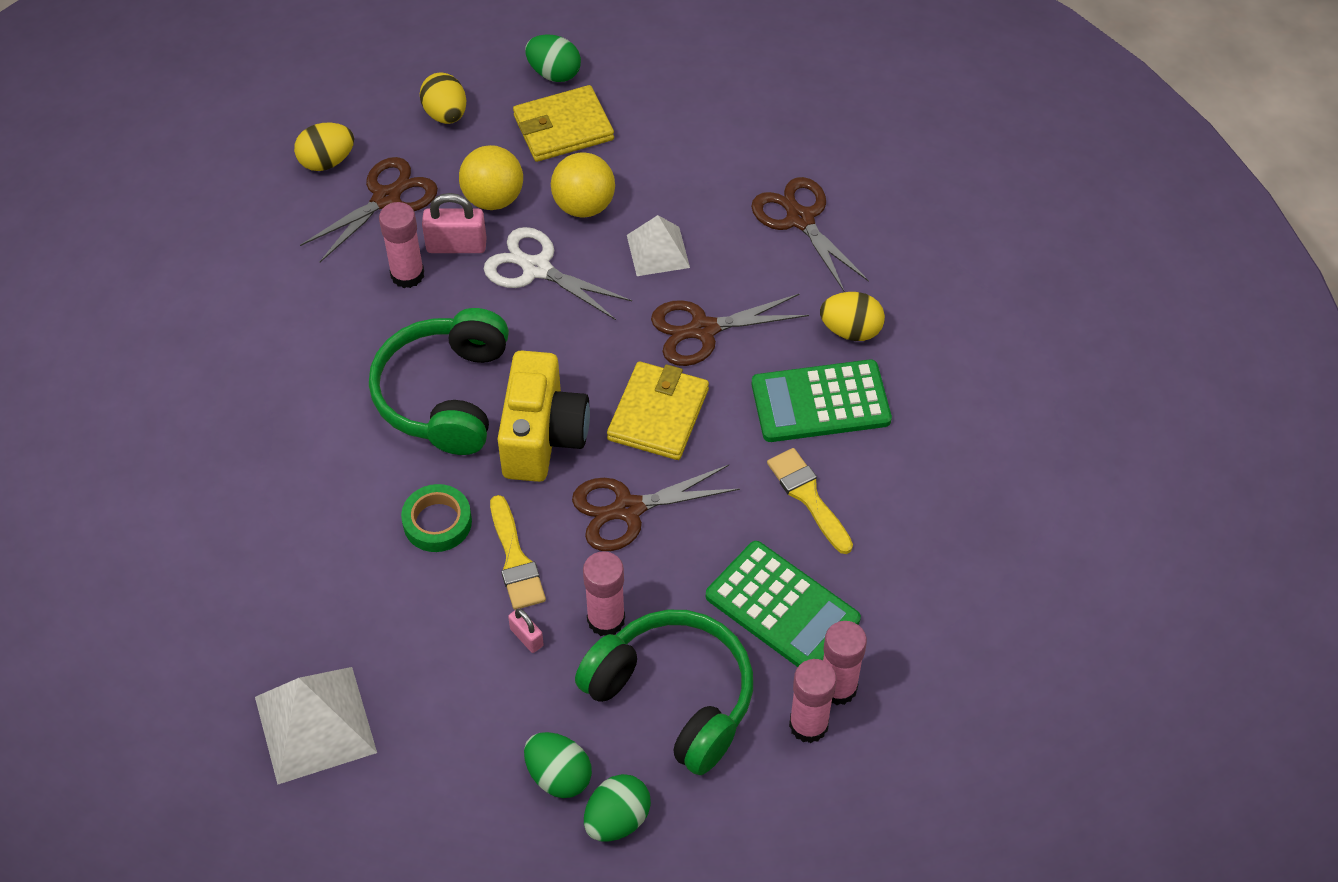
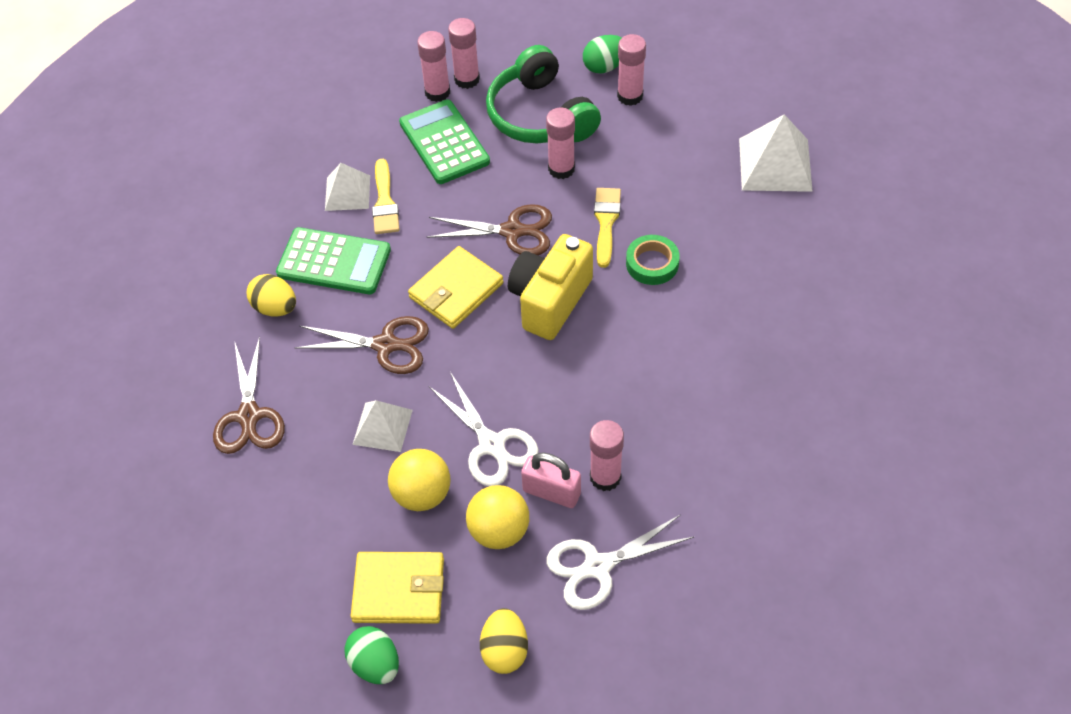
camera: 155 degrees left, 0 degrees up
yellow egg [294,123,354,171] -> none
brown scissors [300,157,438,262] -> white scissors [547,514,694,610]
green headphones [369,308,509,455] -> none
pink padlock [508,608,544,653] -> none
green egg [524,732,592,798] -> pink glue stick [617,34,646,106]
none -> white pyramid [325,163,370,211]

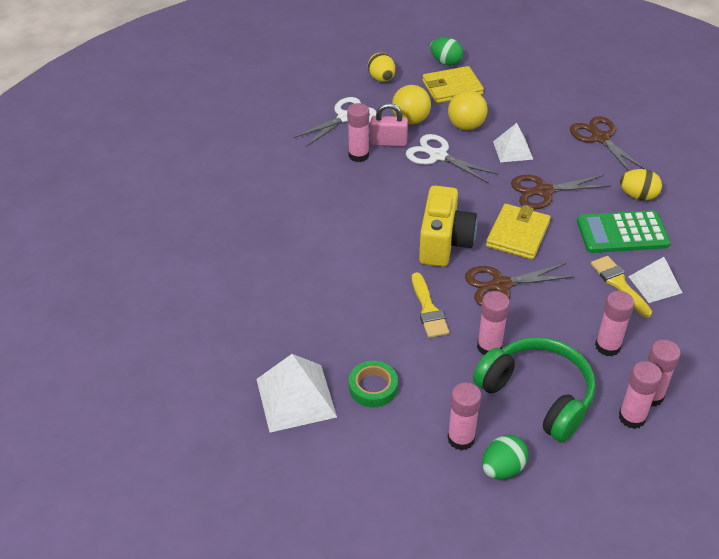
camera: 160 degrees right, 10 degrees down
green calculator [399,99,490,184] -> pink glue stick [595,291,635,356]
green tape [626,235,680,285] -> green tape moved to [349,361,398,408]

